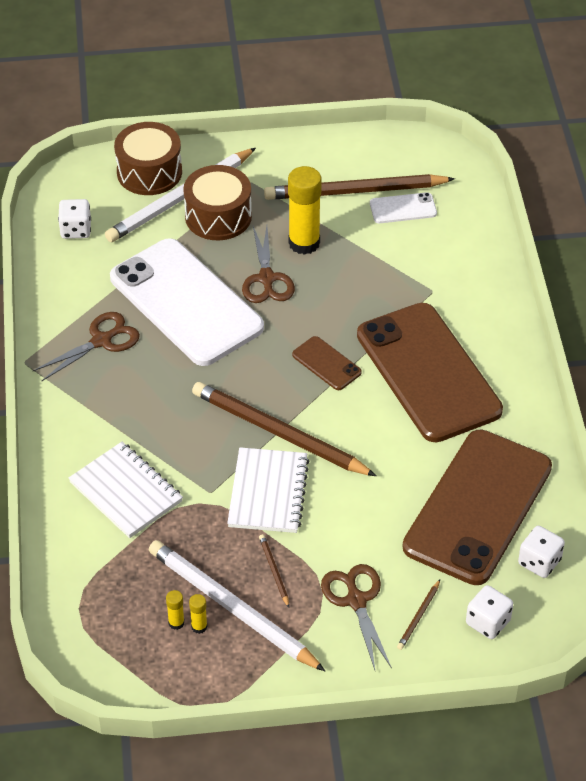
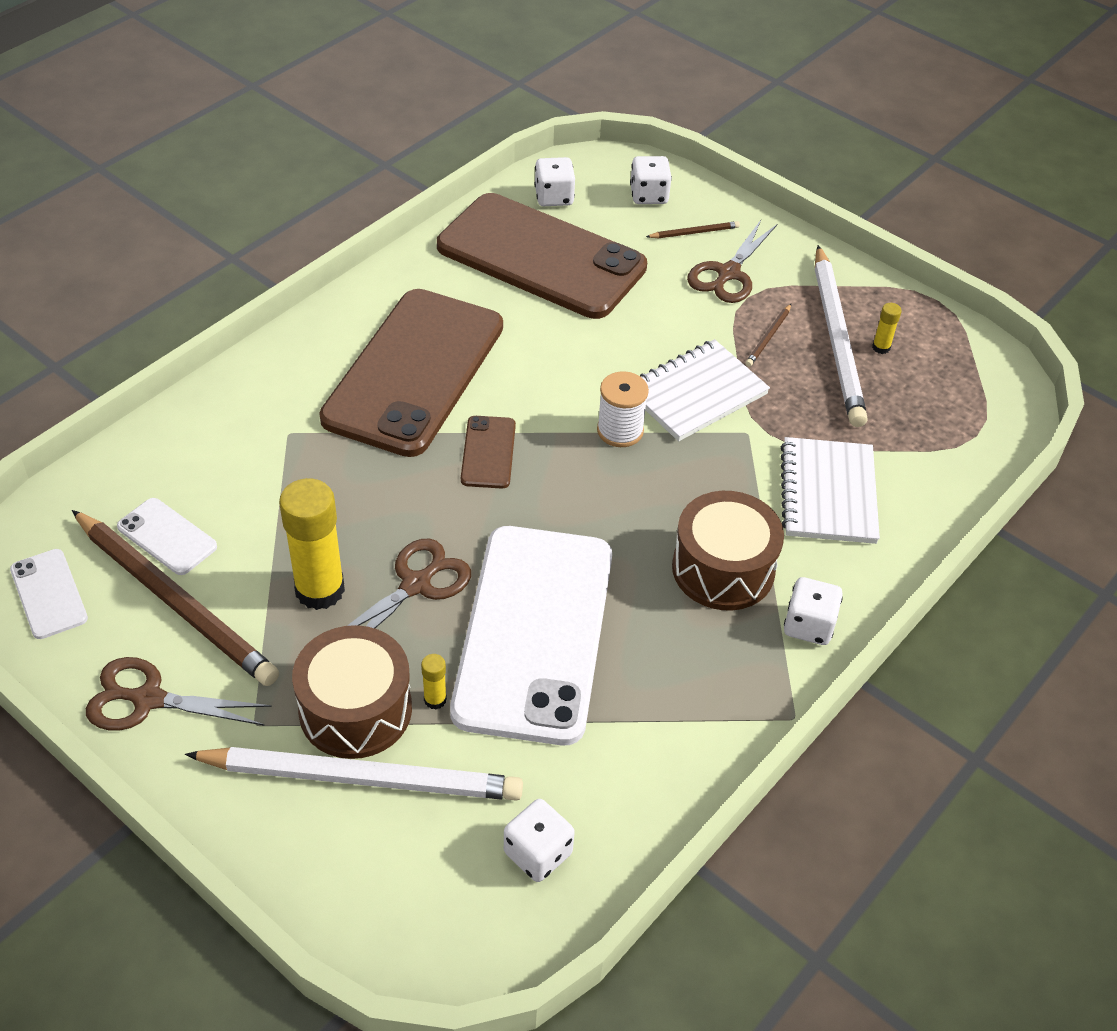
camera: 135 degrees left, 0 degrees up
brown scissors [33,312,140,382] -> brown scissors moved to [86,657,272,731]
brown drum [114,122,182,195] -> brown drum moved to [672,491,784,610]
yellow glue stick [166,590,185,630] -> yellow glue stick moved to [421,654,447,709]
brown pencil [192,382,376,476] -> white spool [597,371,649,447]
brown phone [402,429,552,585] -> brown phone turned 45 degrees clockwise [437,193,647,319]
none -> white phone [10,549,88,639]
none -> white dice [784,577,843,645]

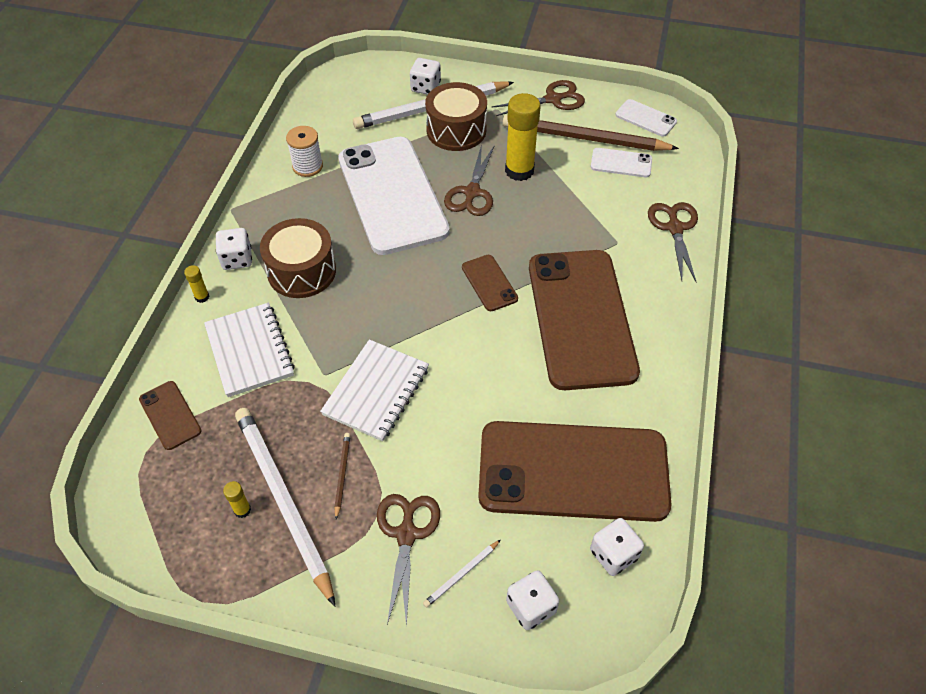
camera: 155 degrees right, 5 degrees up
yellow glue stick [421,654,447,709] -> yellow glue stick moved to [184,265,209,303]
white dice [504,799,575,882] -> white dice moved to [410,58,441,95]
white spool [597,371,649,447] -> white spool moved to [286,126,323,177]
brown pencil [646,221,740,238] -> white pencil [423,540,501,608]
none -> brown phone [139,381,202,450]
none -> brown scissors [648,202,698,283]

